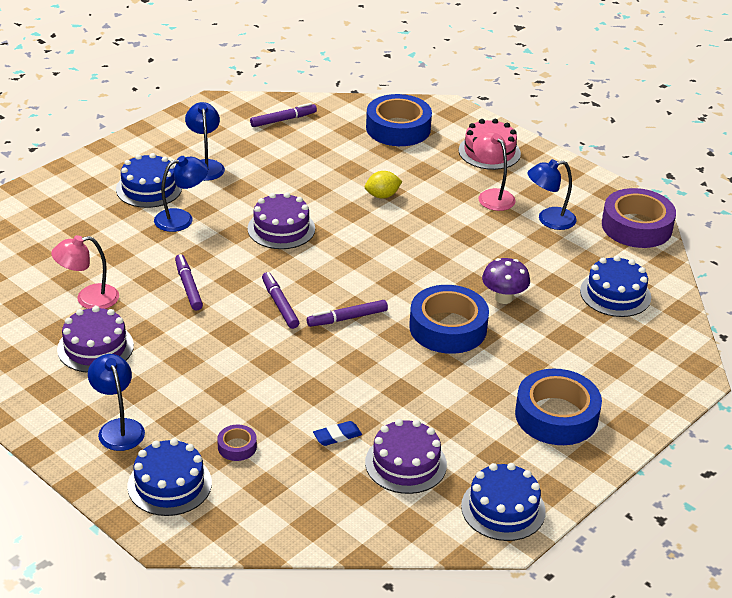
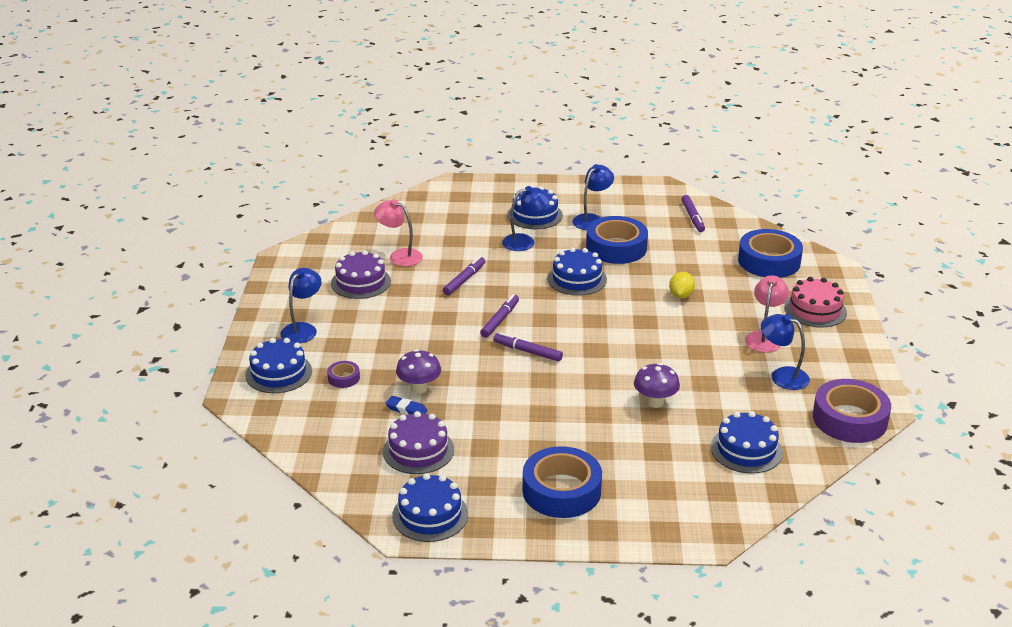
camera: 50 degrees right, 5 degrees down
blue lamp [154,156,208,232] -> blue lamp turned 45 degrees counterclockwise [502,186,550,251]
purple cake [248,192,315,249] -> blue cake [547,247,607,296]
purple marker [250,103,317,127] -> purple marker turned 60 degrees clockwise [681,195,705,232]
yellow lemon [365,171,402,198] -> yellow lemon turned 75 degrees clockwise [669,272,695,298]
blue tape [409,285,489,354] -> blue tape moved to [586,216,648,264]
none -> purple mushroom [396,349,441,394]

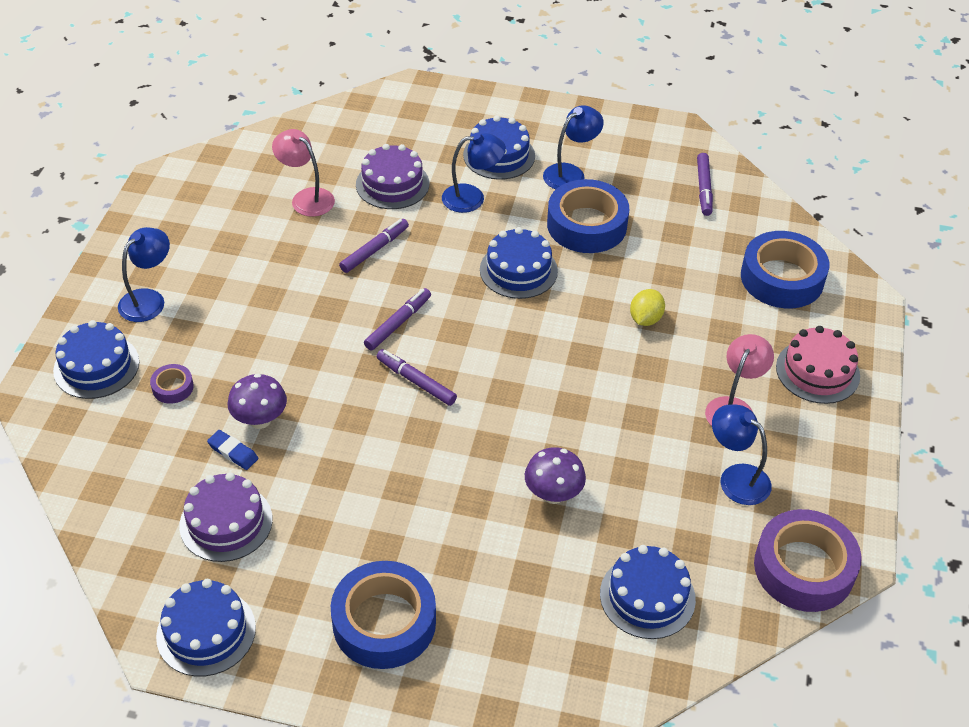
camera: 10 degrees right, 15 degrees up
purple cake [331,250,391,299] -> purple cake moved to [356,144,429,209]

